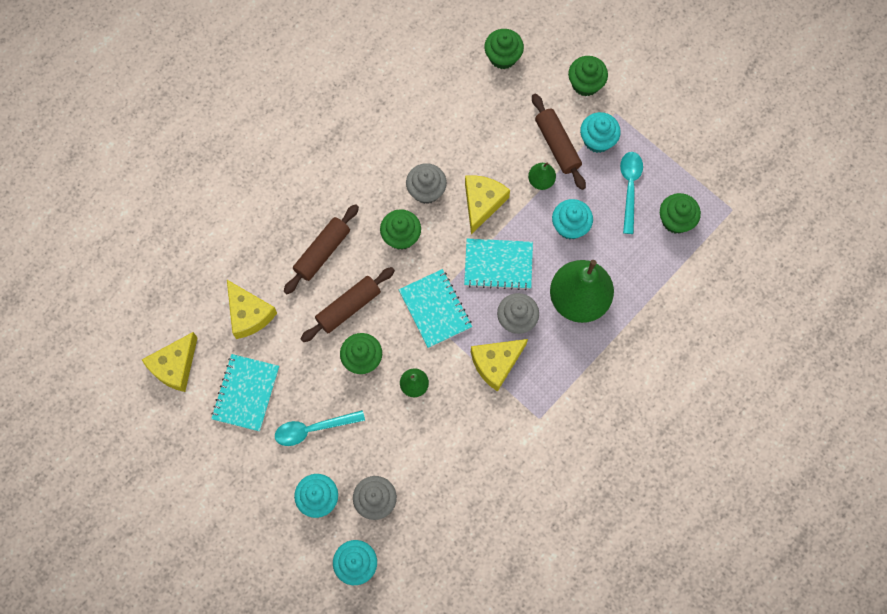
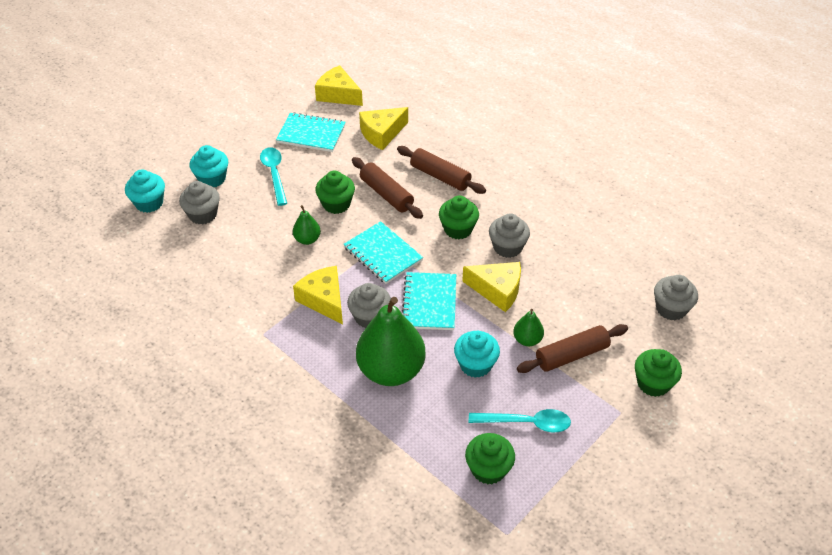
camera: 90 degrees right, 25 degrees down
turquoise notebook [399,269,472,348] -> turquoise notebook turned 75 degrees clockwise [344,221,423,284]
green cupcake [484,29,524,69] -> grey cupcake [654,275,698,320]
turquoise cupcake [580,112,621,153] -> none

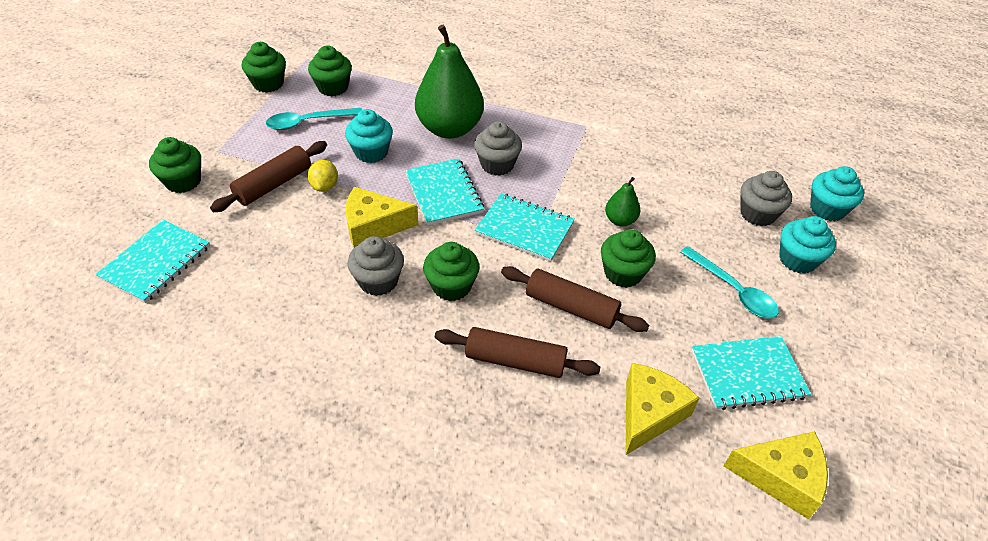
camera: 155 degrees right, 0 degrees up
yellow cheese [293,266,343,324] -> none
green pear [513,309,544,346] -> yellow lemon [308,160,338,192]
grey cupcake [654,275,698,320] -> turquoise notebook [96,220,210,303]
none -> green cupcake [242,42,286,93]

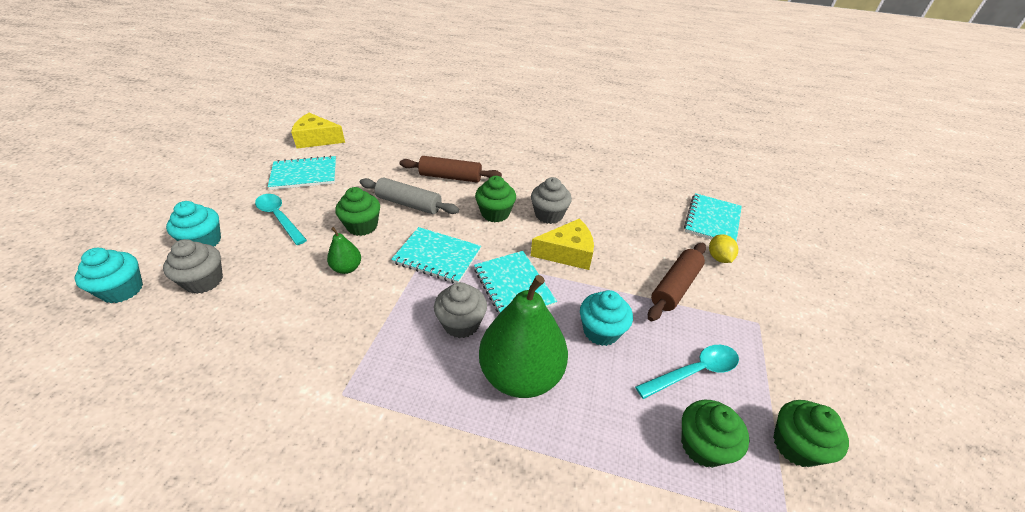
camera: 175 degrees right, 5 degrees down
green cupcake [149,137,201,193] -> none
yellow lemon [308,160,338,192] -> yellow lemon moved to [709,234,738,263]
brown rolling pin [501,266,649,332] -> grey rolling pin [360,178,459,214]
yellow cheese [626,363,700,455] -> none

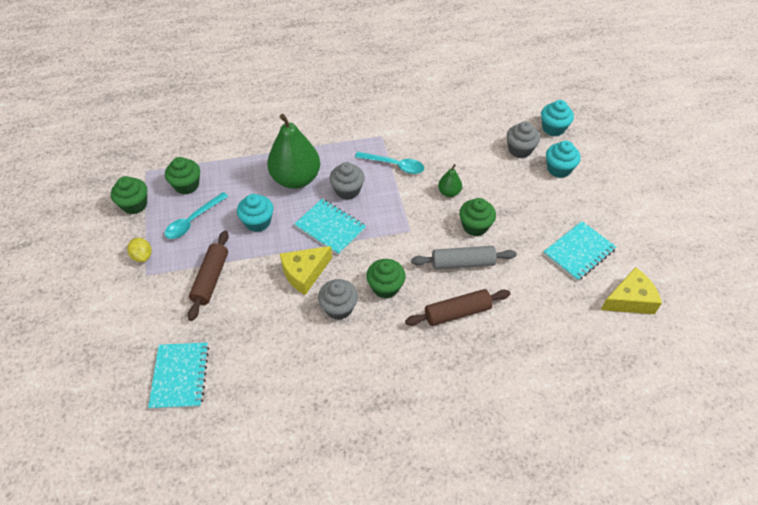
camera: 155 degrees right, 10 degrees up
turquoise spoon [255,194,307,245] -> turquoise spoon moved to [355,152,424,174]
turquoise notebook [391,227,481,283] -> none
yellow lemon [709,234,738,263] -> yellow lemon moved to [127,238,151,262]

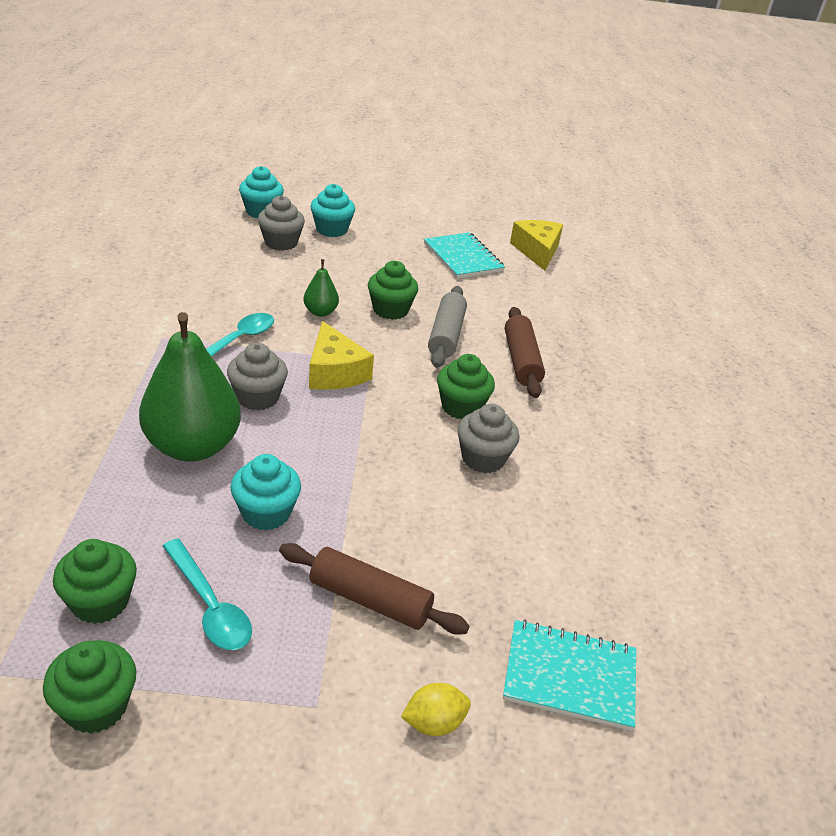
camera: 80 degrees left, 15 degrees down
yellow lemon [127,238,151,262] -> yellow lemon moved to [401,683,471,736]
yellow cheese [280,246,332,295] -> yellow cheese moved to [309,321,374,390]
turquoise notebook [294,199,366,255] -> none

